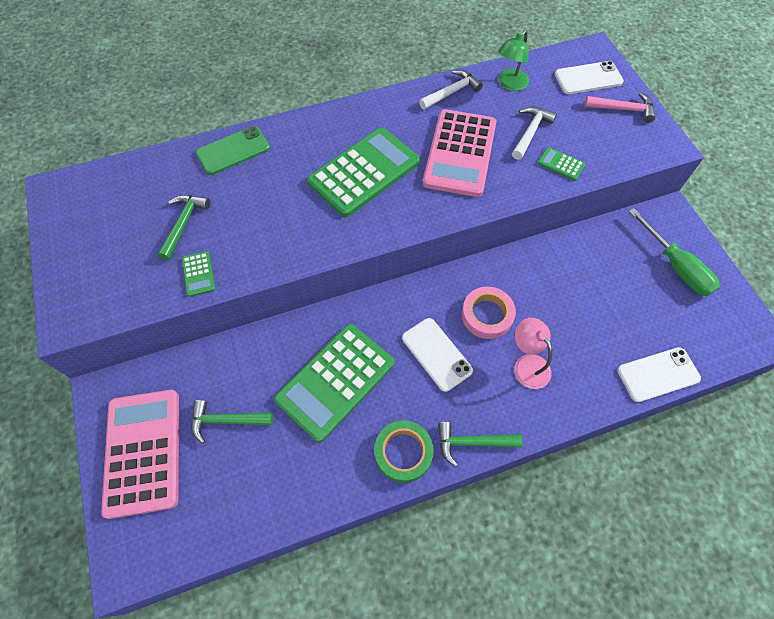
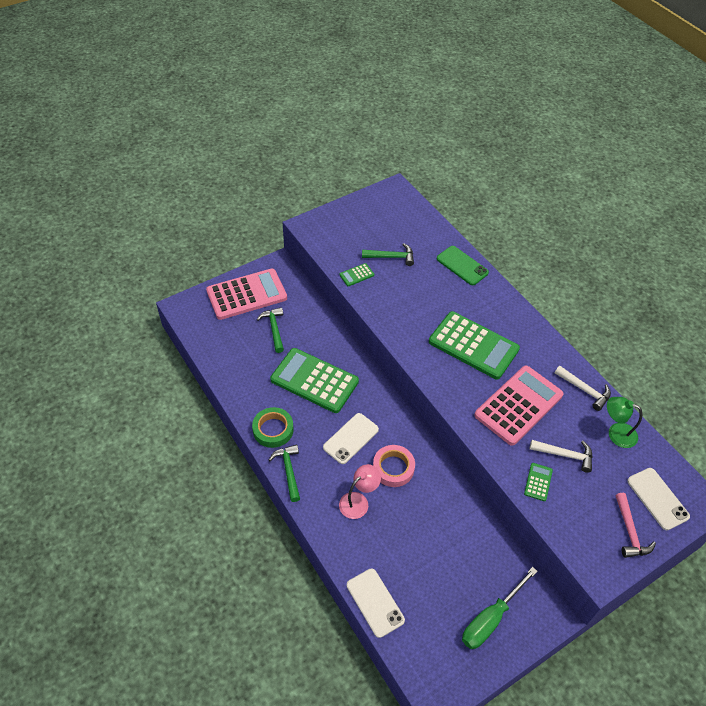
camera: 75 degrees right, 10 degrees down
pink calculator [423,109,496,197] -> pink calculator turned 135 degrees clockwise [474,366,564,446]

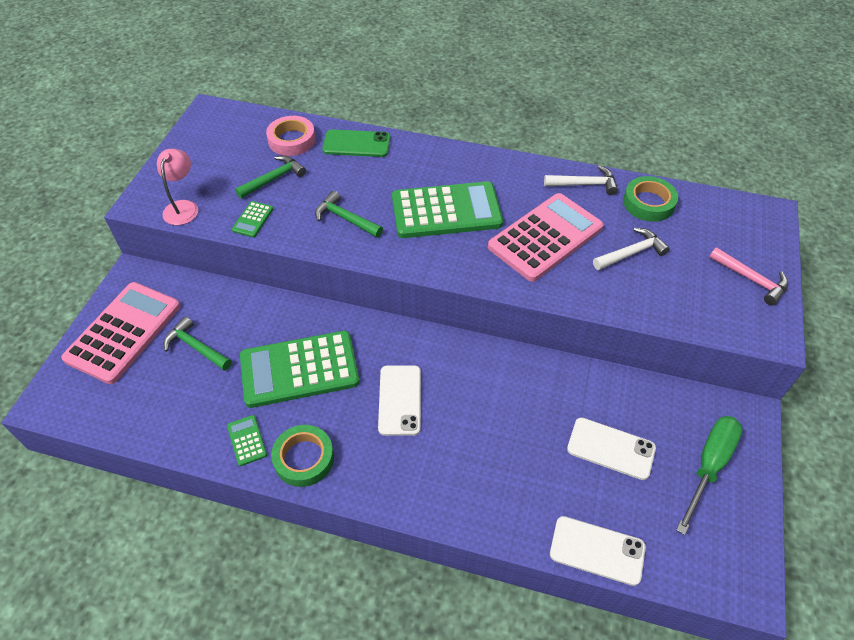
camera: 40 degrees left, 0 degrees up
green hammer [269,444,300,502] -> green hammer moved to [315,191,383,238]
pink lamp [339,464,381,519] -> pink lamp moved to [157,149,198,225]
pink tape [373,445,415,487] -> pink tape moved to [266,116,316,156]
green screwdriver [462,567,538,649] -> green screwdriver turned 150 degrees counterclockwise [676,416,743,535]
pink calculator [474,366,564,446] -> pink calculator turned 45 degrees clockwise [488,193,604,282]
green calculator [524,463,553,501] -> green calculator moved to [227,415,267,466]
green lamp [607,397,642,448] -> green tape [623,176,678,222]
white phone [627,468,690,530] -> white phone moved to [567,417,656,480]

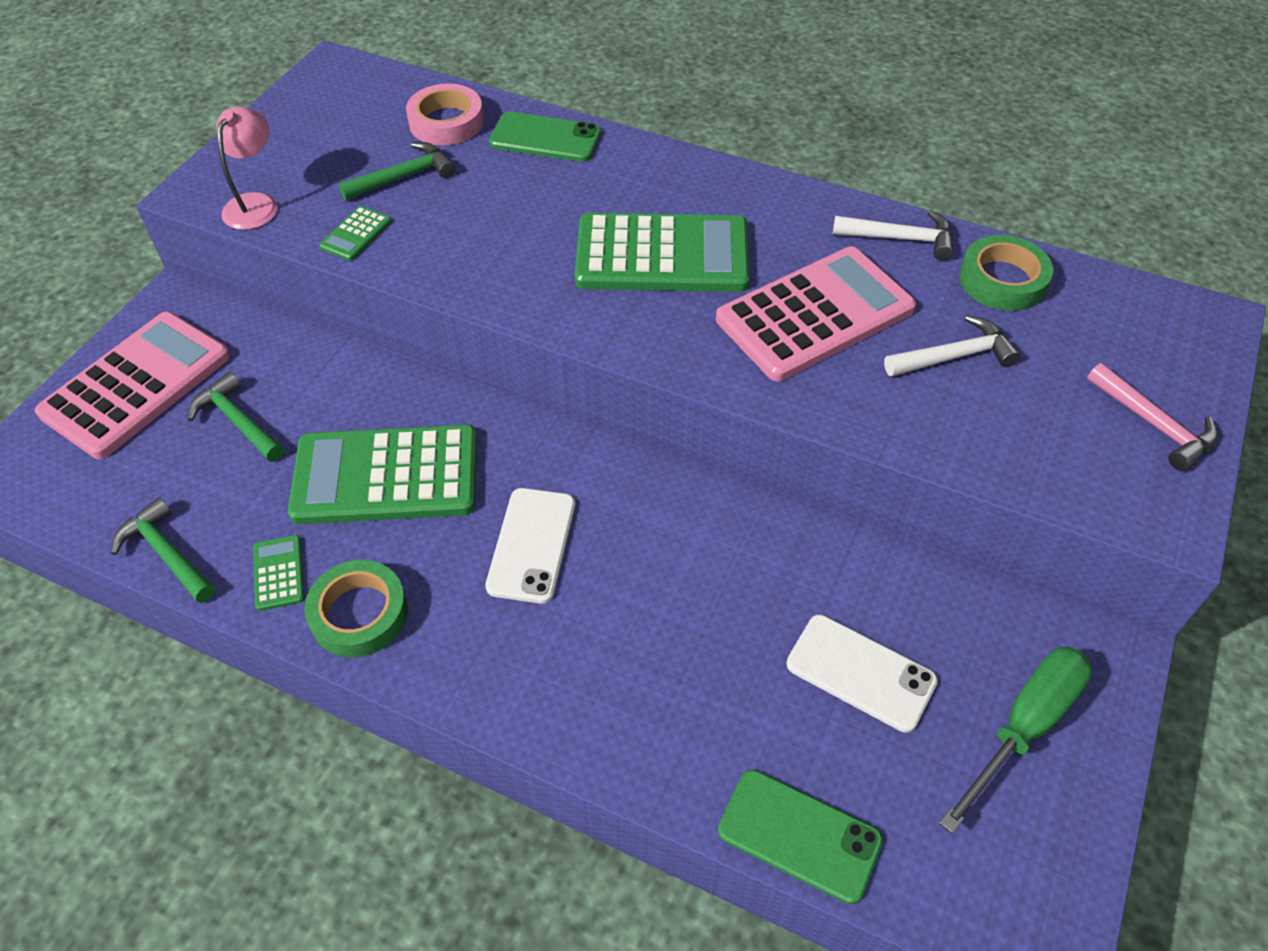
camera: 10 degrees right, 0 degrees up
green hammer [315,191,383,238] -> green hammer moved to [111,497,216,603]
white phone [550,516,646,586] -> green phone [718,769,883,904]

